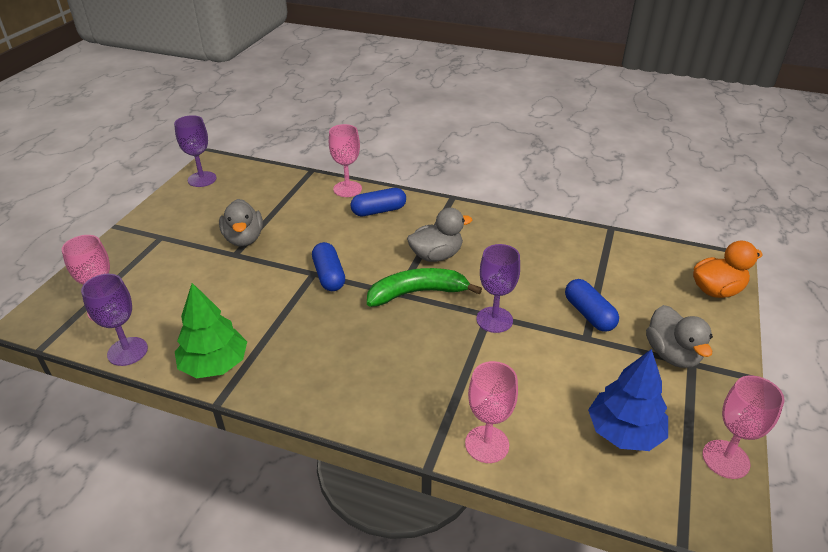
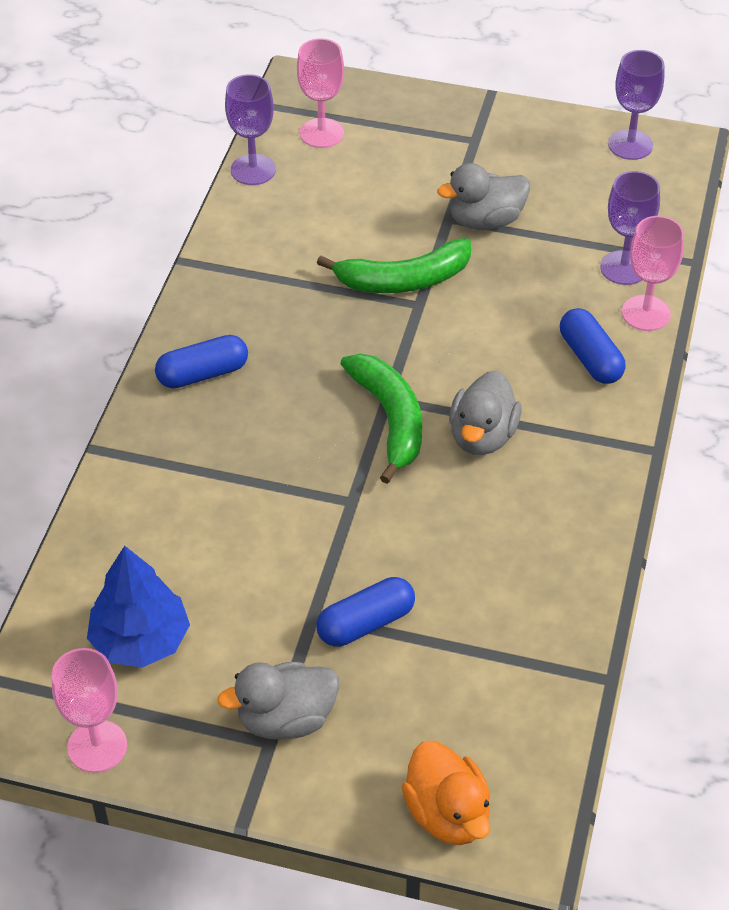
camera: 85 degrees right, 10 degrees up
green tree [175,283,247,378] -> none
blue capsule [312,242,345,291] -> blue capsule moved to [155,335,248,388]
grey duck [407,208,472,262] -> grey duck turned 45 degrees clockwise [449,371,521,455]
pink goblet [465,361,518,463] -> none
purple goblet [476,244,520,333] -> purple goblet moved to [600,171,660,285]
none -> green banana [317,238,471,293]

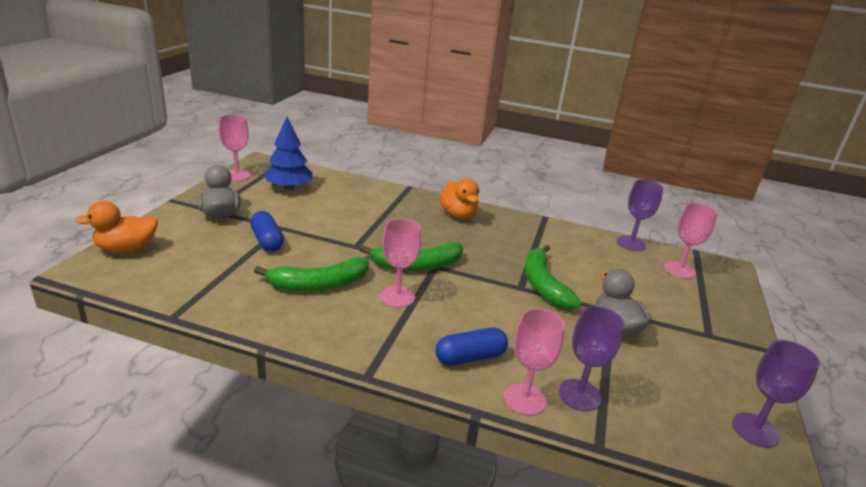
camera: 90 degrees right, 20 degrees down
blue capsule [155,335,248,388] -> orange duck [439,179,479,219]
grey duck [449,371,521,455] -> pink goblet [380,219,421,308]
none -> green banana [254,257,369,292]

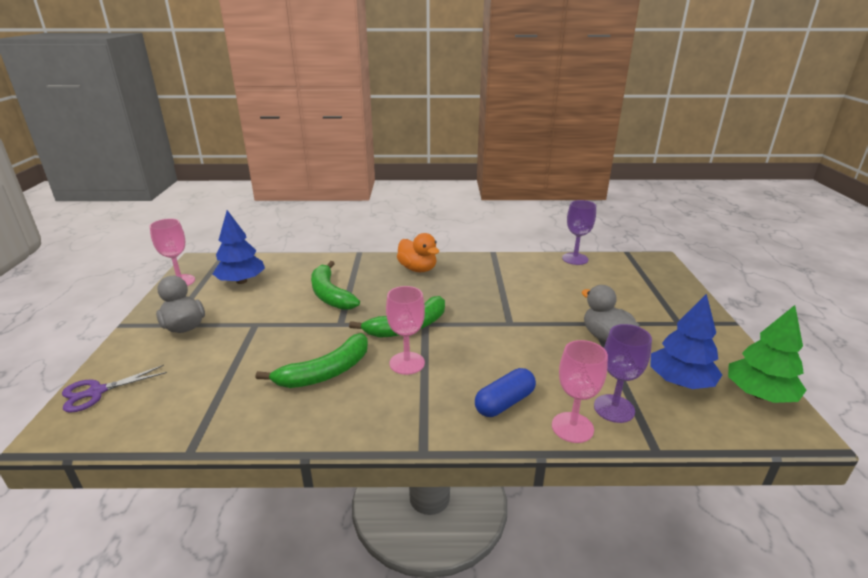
camera: 15 degrees left, 0 degrees up
orange duck [75,201,158,253] -> purple scissors [62,365,167,413]
blue capsule [250,211,284,252] -> none
green banana [525,245,581,309] -> green banana moved to [311,261,360,310]
pink goblet [664,203,717,279] -> none
purple goblet [732,340,820,448] -> green tree [728,305,806,403]
none -> blue tree [650,294,722,389]

